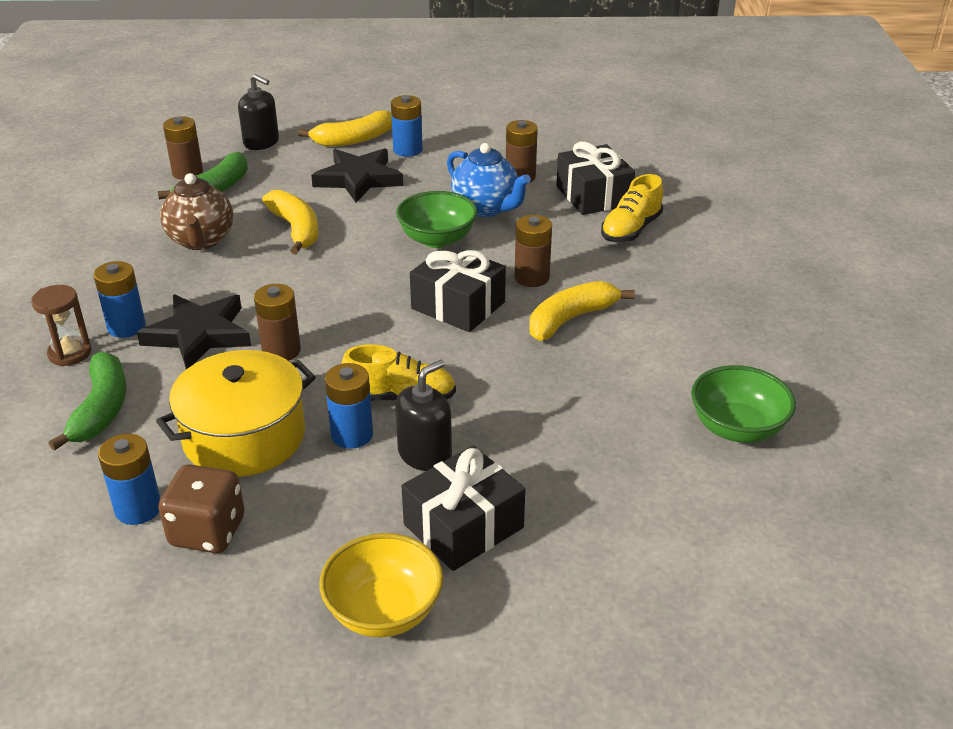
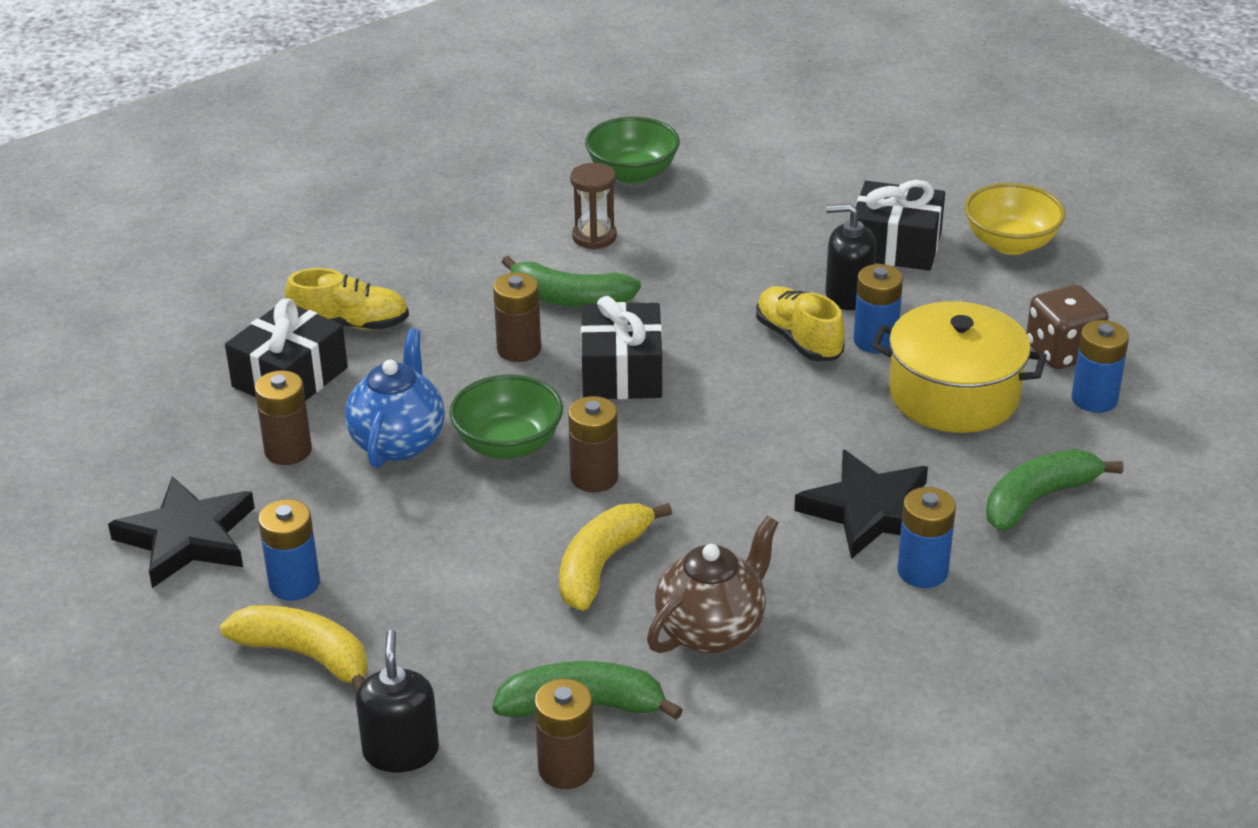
camera: 125 degrees left, 0 degrees up
brown hourglass [31,285,91,366] -> brown hourglass moved to [570,163,617,250]
brown battery [254,284,301,361] -> brown battery moved to [568,396,618,493]
black star [311,148,403,203] -> black star moved to [108,476,255,588]
yellow banana [529,281,635,341] -> green banana [502,256,641,308]

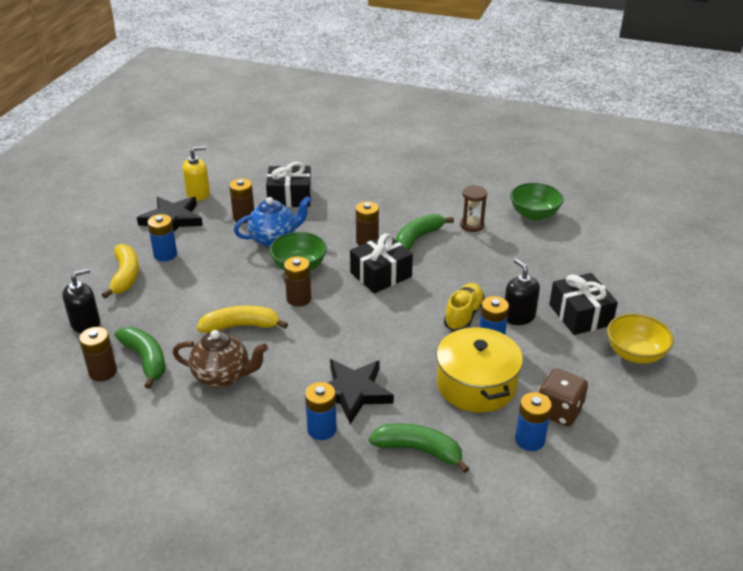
camera: 55 degrees right, 0 degrees up
yellow shoe [285,268,409,330] -> none
green banana [502,256,641,308] -> green banana turned 60 degrees clockwise [396,214,454,250]
none -> yellow soap dispenser [182,146,210,201]

